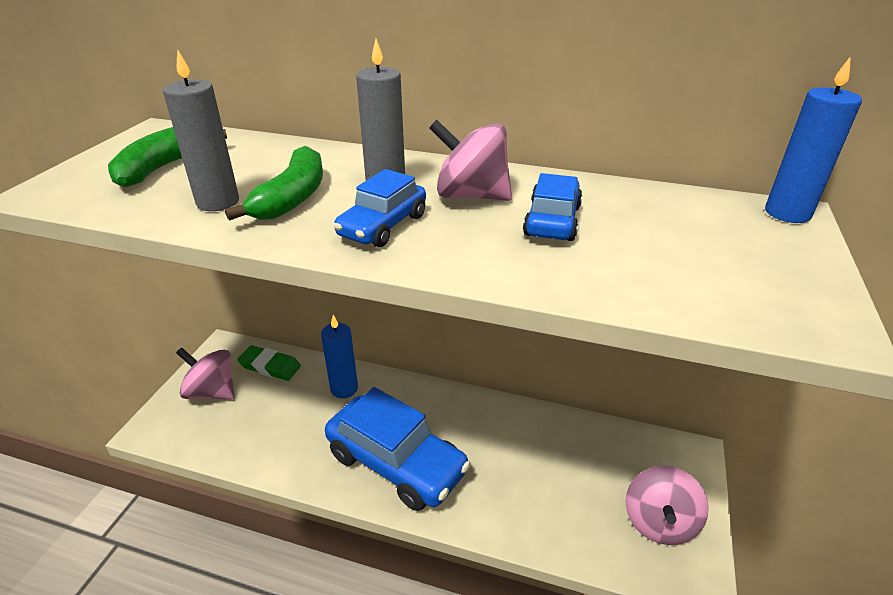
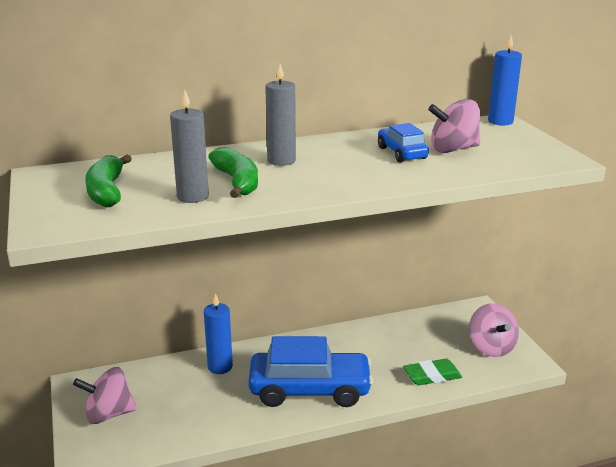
camera: 35 degrees left, 10 degrees down
green eraser [237,345,301,381] -> green eraser moved to [403,359,462,385]
blue car [333,169,426,247] -> none
pink spinning top [429,120,512,201] -> pink spinning top moved to [428,99,480,153]

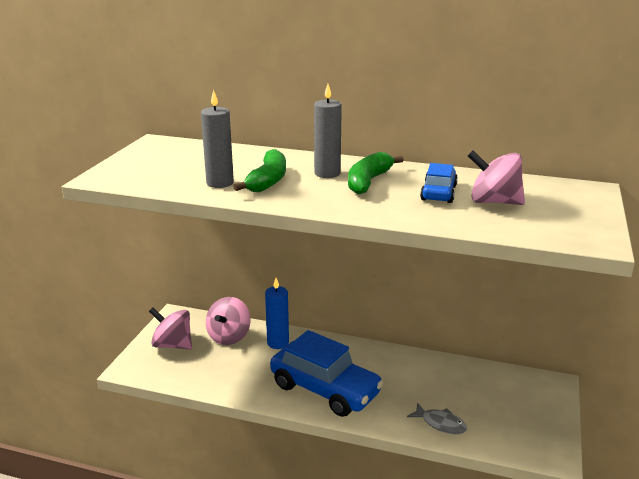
camera: 35 degrees right, 0 degrees up
green banana [85,155,132,207] -> green banana moved to [348,152,404,194]
green eraser [403,359,462,385] -> grey fish [407,402,467,434]
pink spinning top [469,303,519,357] -> pink spinning top moved to [206,297,251,345]
blue candle [488,35,522,125] -> none

